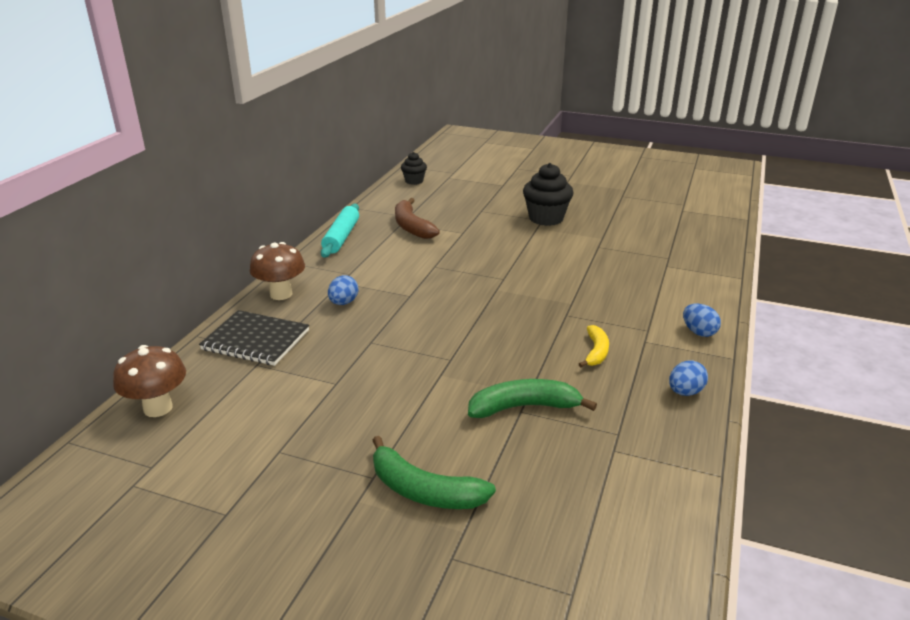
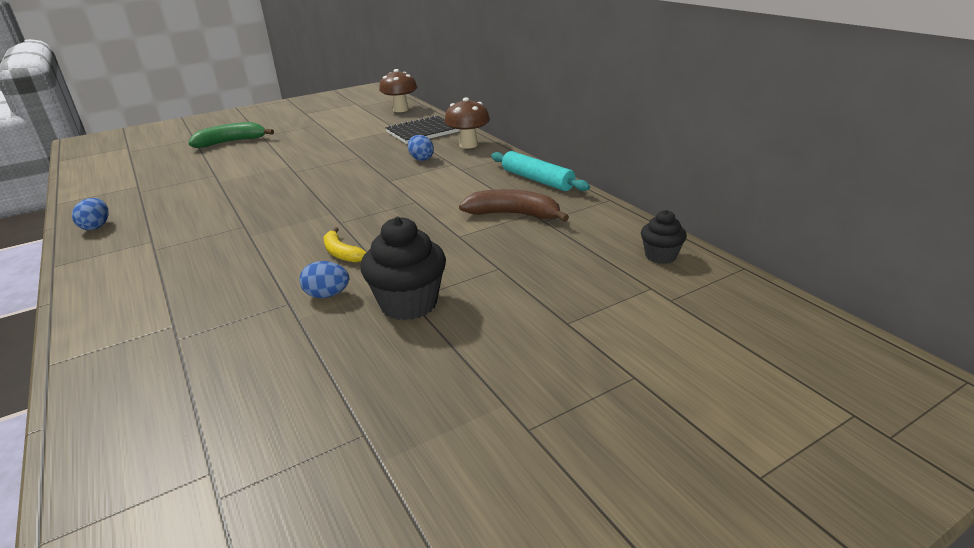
camera: 130 degrees right, 0 degrees up
green banana [468,379,597,418] -> none
yellow banana [579,325,609,367] -> yellow banana moved to [324,227,366,263]
blue egg [683,304,721,337] -> blue egg moved to [300,261,349,298]

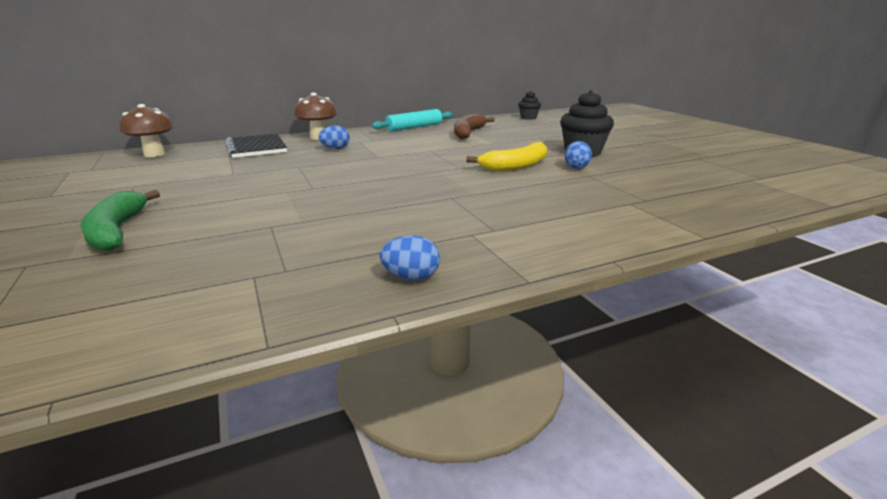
camera: 85 degrees left, 5 degrees down
yellow banana [324,227,366,263] -> yellow banana [466,142,547,171], size x1.60

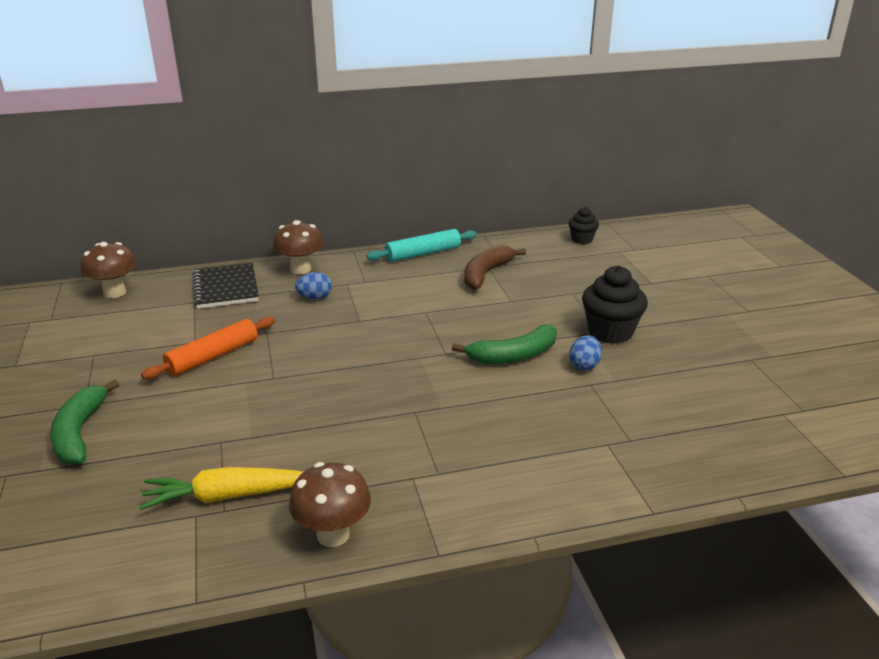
camera: 10 degrees right, 5 degrees up
blue egg [380,235,440,281] -> brown mushroom [289,462,371,547]
yellow banana [466,142,547,171] -> green banana [452,325,557,364]
none -> yellow carrot [139,467,303,510]
none -> orange rolling pin [141,317,275,379]

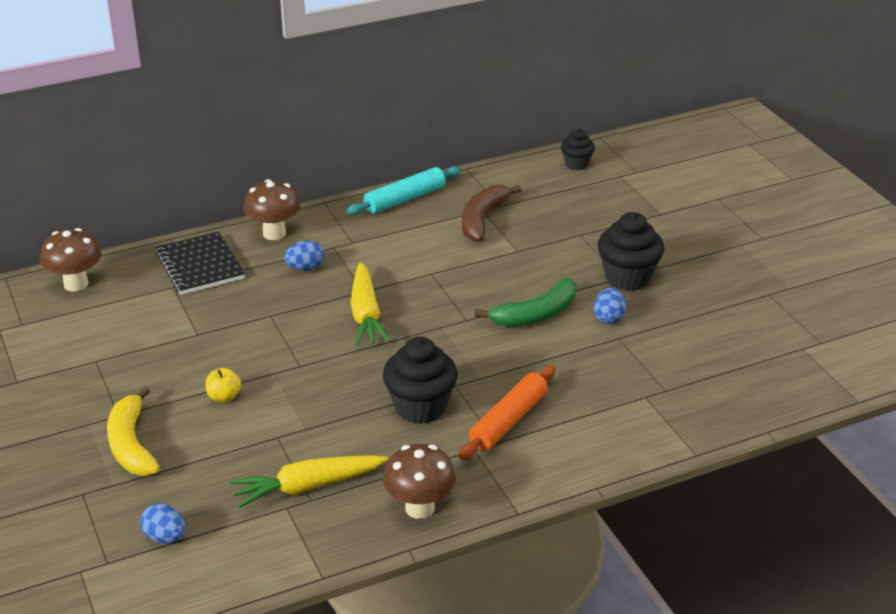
camera: 10 degrees left, 5 degrees up
green banana [50,380,119,465] -> yellow banana [107,386,160,476]
orange rolling pin [141,317,275,379] -> orange rolling pin moved to [459,365,556,460]
none -> blue egg [140,503,185,544]
none -> yellow apple [205,368,241,402]
none -> yellow carrot [351,262,390,346]
none -> black cupcake [383,337,458,424]

